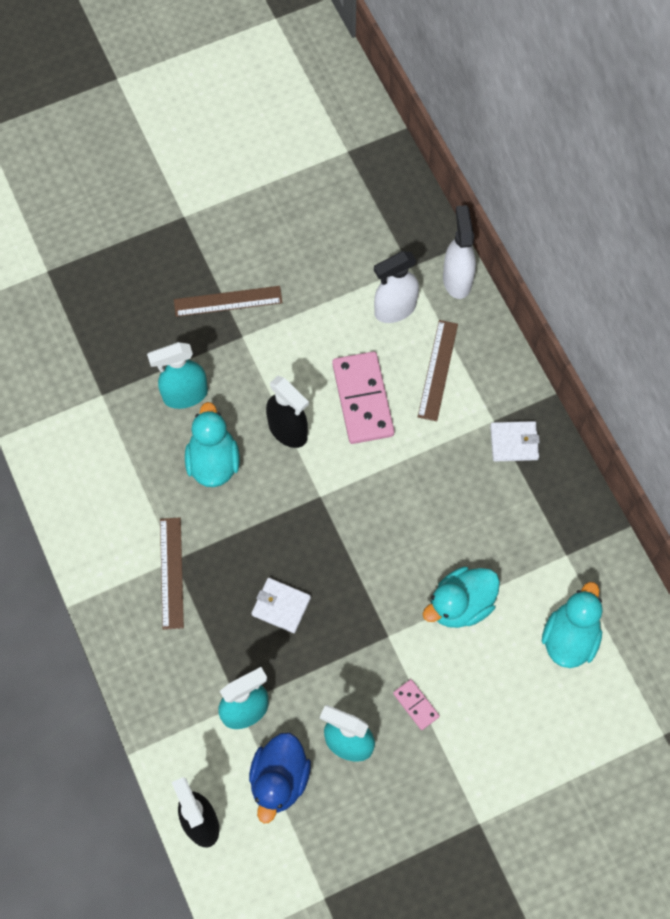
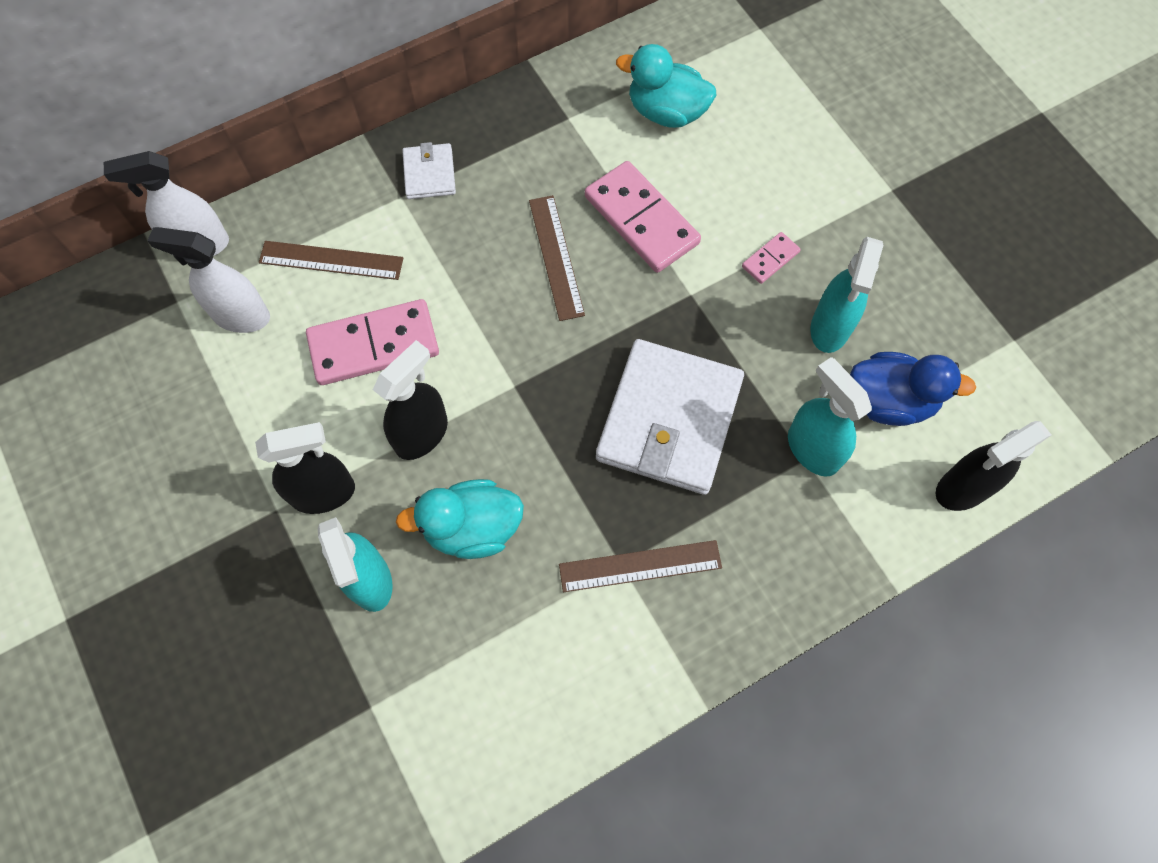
camera: 95 degrees left, 0 degrees up
brown ruler [174,286,283,317] -> brown ruler moved to [529,195,585,321]
white wallet [251,578,311,633] -> white wallet [596,339,744,495], size x2.13
white spray bottle [374,251,419,323] -> white spray bottle turned 135 degrees clockwise [147,227,270,333]
turquoise duck [423,567,500,628] -> pink domino [585,161,701,273]
none -> black spray bottle [255,422,355,514]

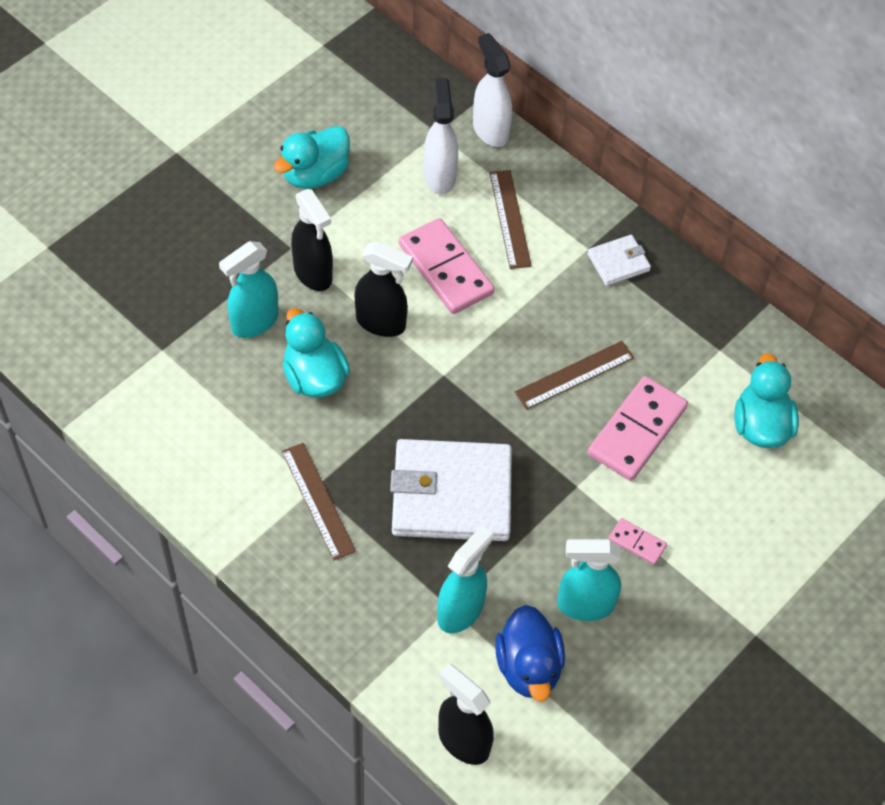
camera: 70 degrees right, 10 degrees down
none -> turquoise duck [274,126,350,189]

